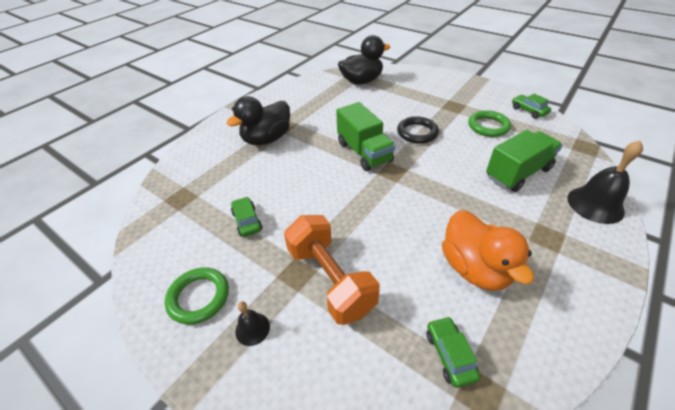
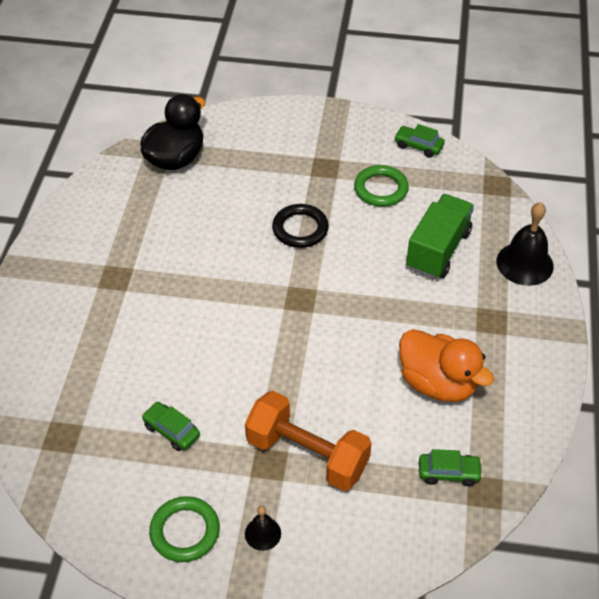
camera: 30 degrees left, 5 degrees up
black duck [227,96,290,145] -> none
green truck [336,102,396,171] -> none
green car [426,316,480,388] -> green car turned 135 degrees clockwise [419,449,483,486]

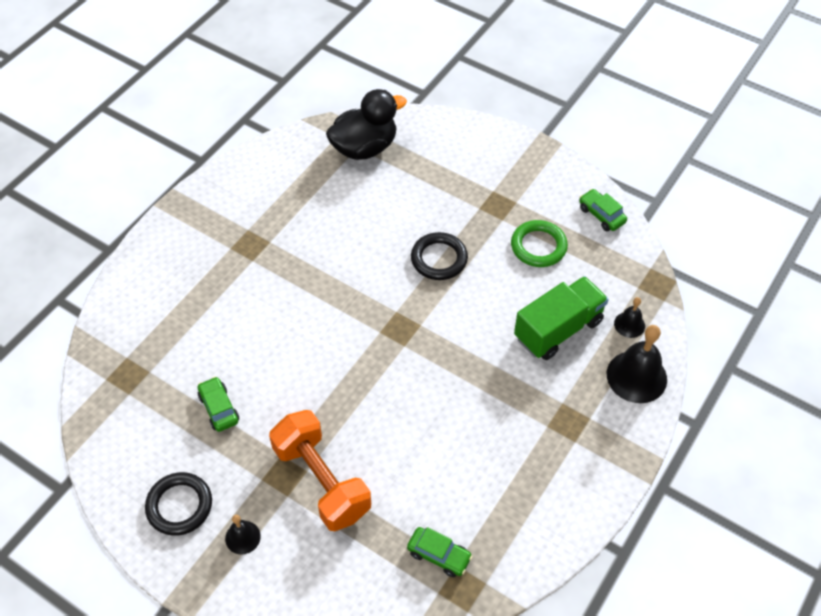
camera: 25 degrees right, 5 degrees up
green ring [149,496,220,562] -> black ring [145,472,212,536]
orange duck [399,329,494,402] -> none
none -> black bell [614,297,645,338]

